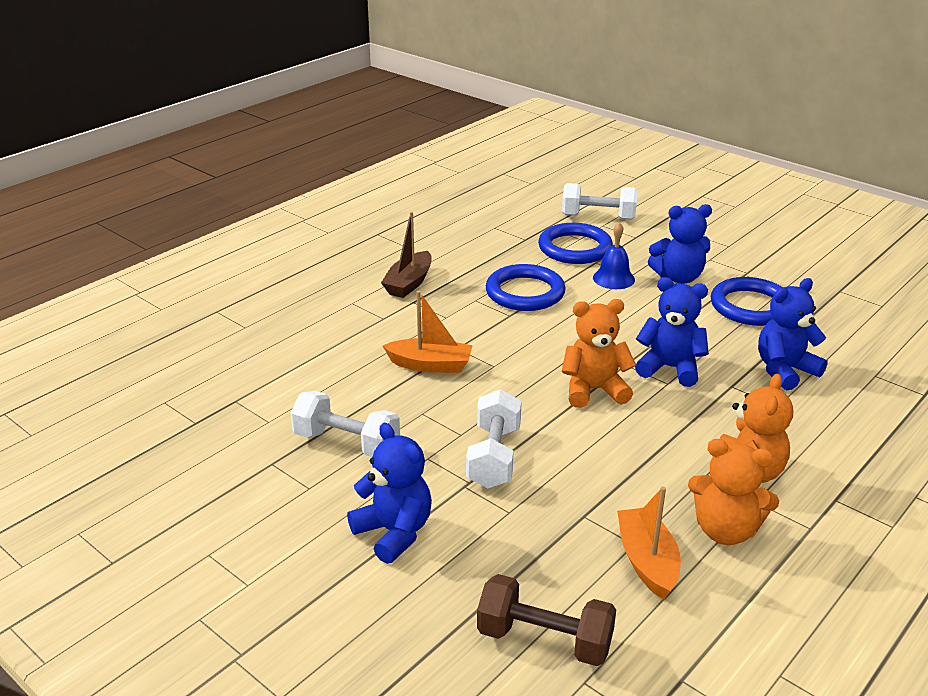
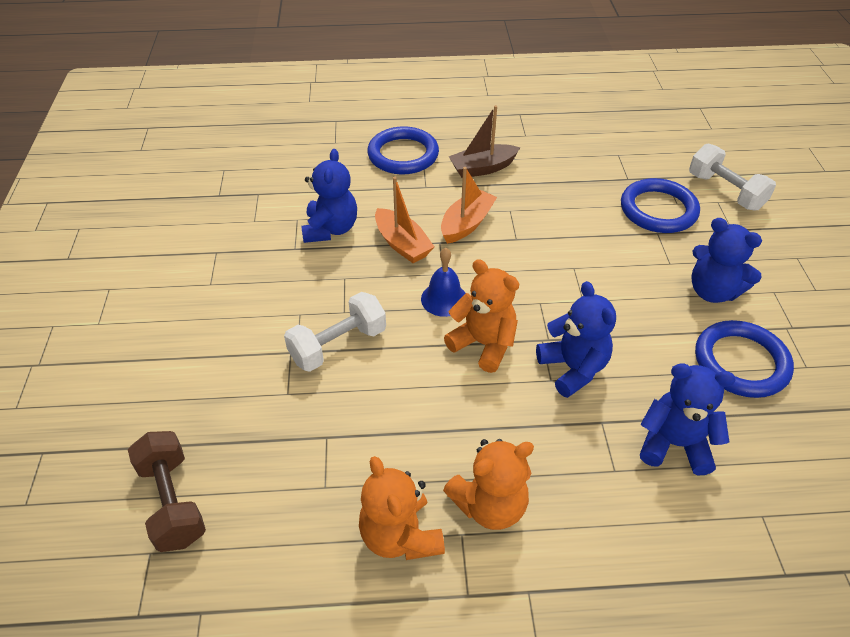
camera: 45 degrees right, 15 degrees up
white dumbbell [291,391,400,457] -> none
blue teddy bear [347,423,432,564] -> blue teddy bear moved to [301,149,357,243]
blue ring [486,264,566,311] -> blue ring moved to [367,126,439,174]
blue bell [593,222,635,289] -> blue bell moved to [421,248,465,317]
orange boat [617,487,681,600] -> orange boat moved to [441,167,497,244]

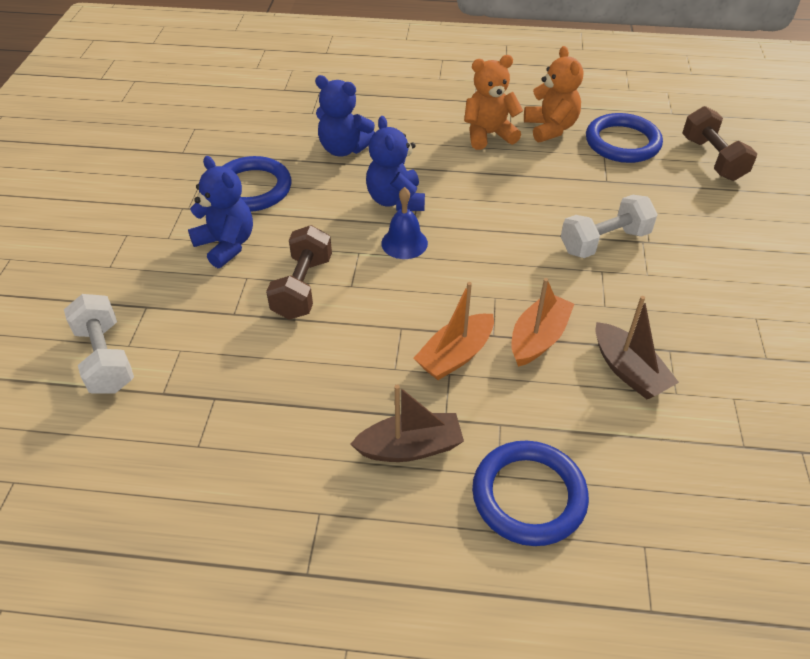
camera: 170 degrees left, 0 degrees up
blue teddy bear [301,149,357,243] -> brown boat [596,296,679,399]
orange boat [375,177,435,263] -> orange boat turned 60 degrees clockwise [511,278,574,367]
blue bell [421,248,465,317] -> blue bell moved to [381,187,428,259]
orange teddy bear [444,259,519,373] -> none
blue ring [621,178,700,233] -> blue ring moved to [586,113,663,163]
none -> brown dumbbell [266,225,332,320]

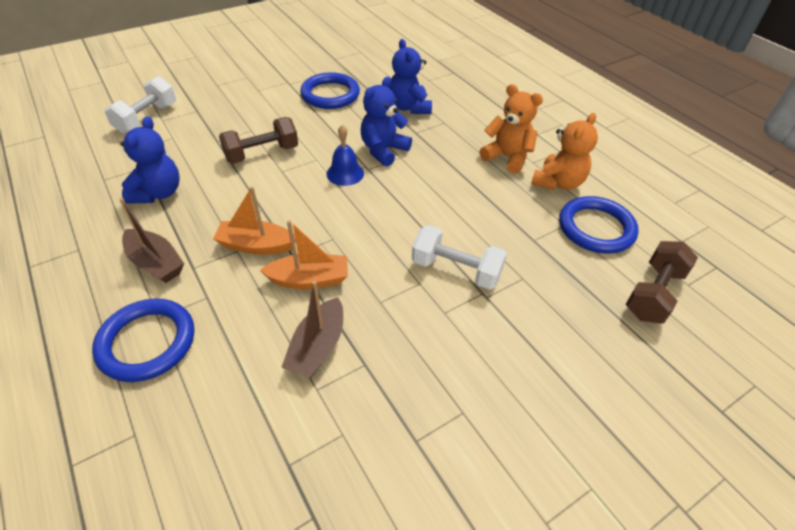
camera: 50 degrees right, 0 degrees up
blue teddy bear [188,156,253,268] -> blue teddy bear moved to [120,116,180,204]

